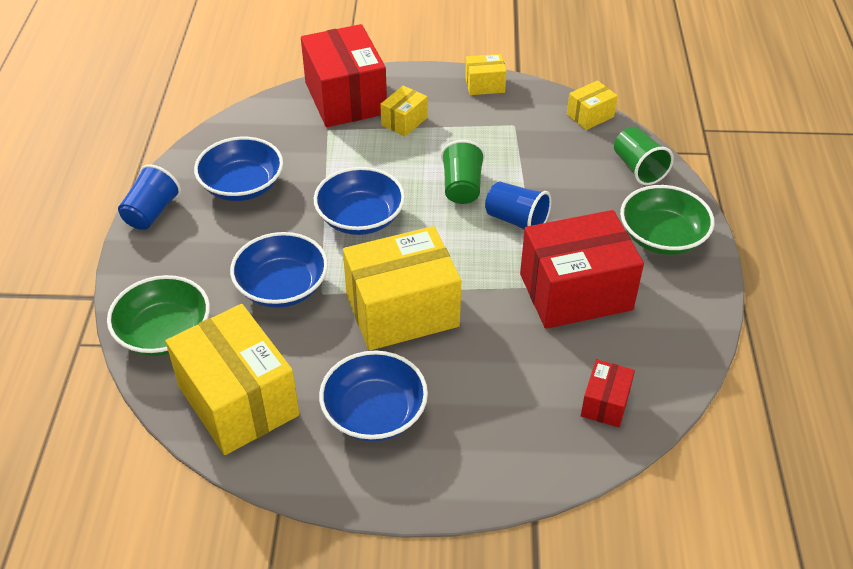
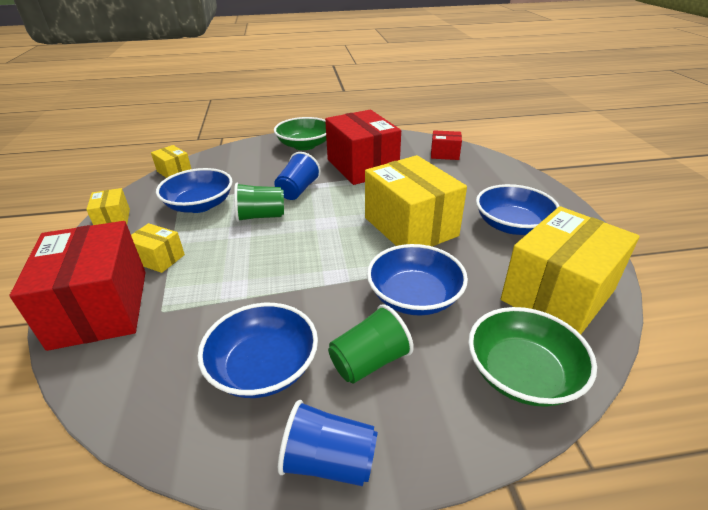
camera: 100 degrees left, 10 degrees down
red box [301,24,387,127] -> red box turned 75 degrees counterclockwise [9,221,146,351]
blue bowl [314,167,405,235] -> blue bowl moved to [156,168,233,213]
green cup [614,127,674,185] -> green cup moved to [328,304,414,383]

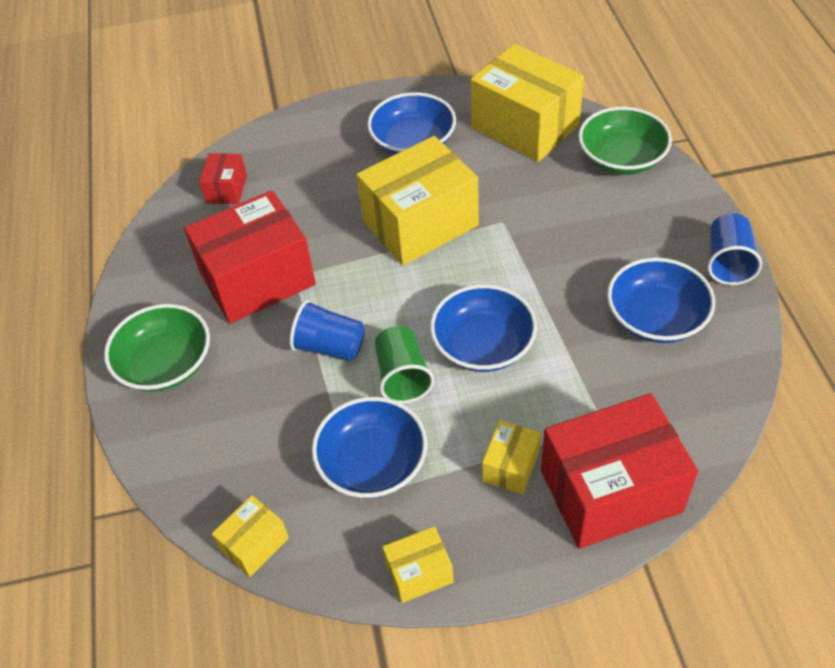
camera: 90 degrees left, 15 degrees up
green cup [328,304,414,383] -> none
blue bowl [367,244,468,316] -> blue bowl moved to [430,284,537,372]

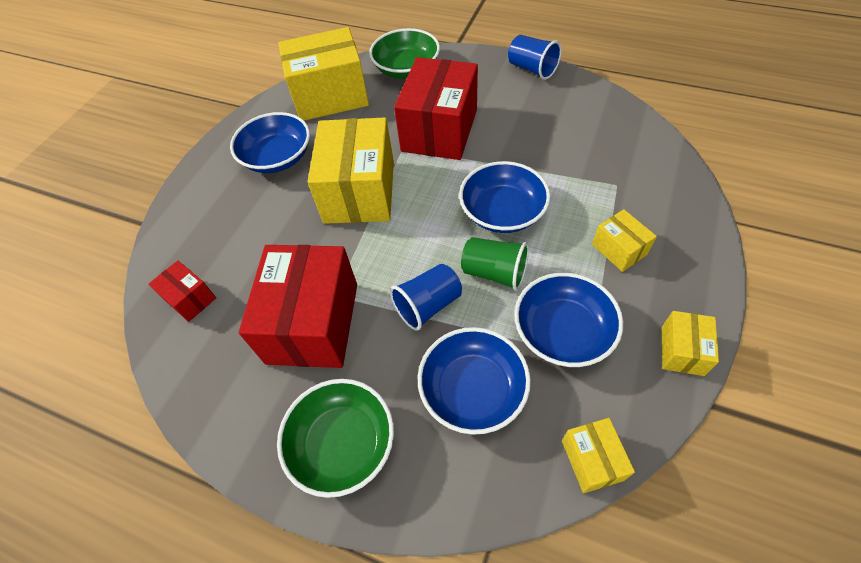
camera: 55 degrees left, 5 degrees up
red box [541,393,698,549] -> red box moved to [394,57,478,160]
blue bowl [607,258,715,343] -> blue bowl moved to [418,327,531,435]

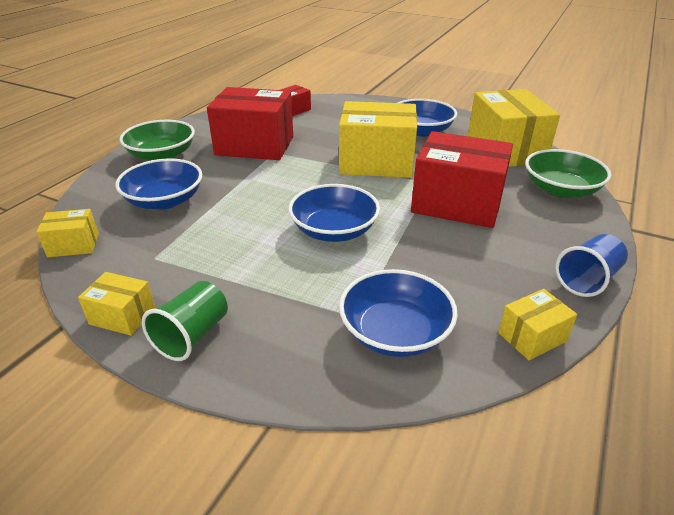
camera: 90 degrees right, 20 degrees down
blue cup [390,264,462,331] -> none
green cup [461,237,529,291] -> green cup moved to [142,281,228,361]
blue bowl [514,273,623,367] -> blue bowl moved to [339,269,458,357]
yellow box [592,209,657,272] -> yellow box moved to [498,289,577,360]

